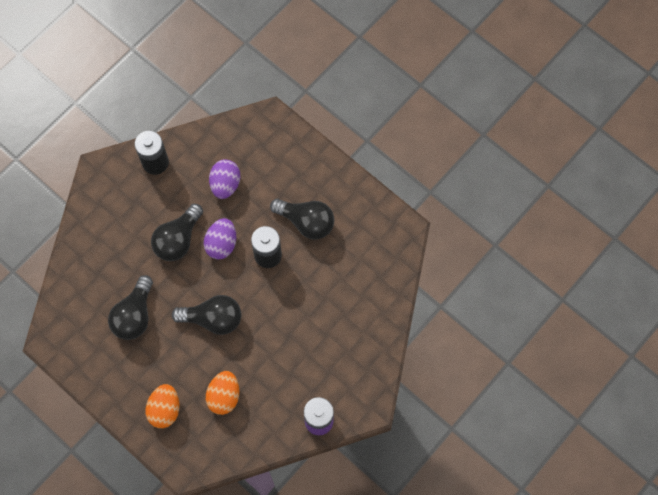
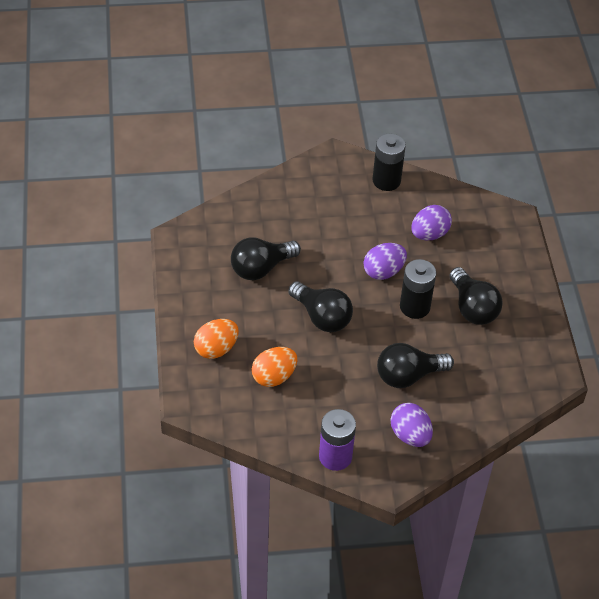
camera: 40 degrees right, 20 degrees down
black light bulb [151,204,203,261] -> black light bulb moved to [377,343,454,388]
none -> purple egg [391,403,433,447]

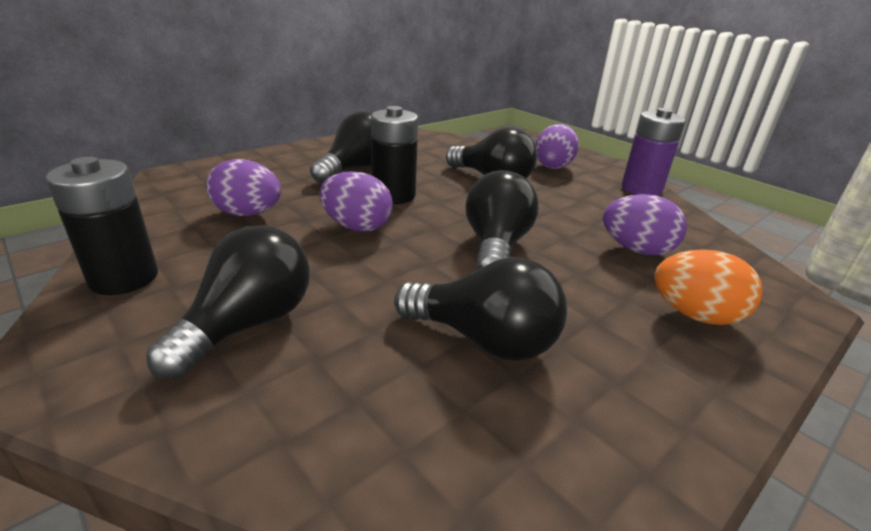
camera: 125 degrees left, 20 degrees down
orange egg [252,347,297,387] -> purple egg [603,194,687,256]
none -> black light bulb [146,225,310,379]

